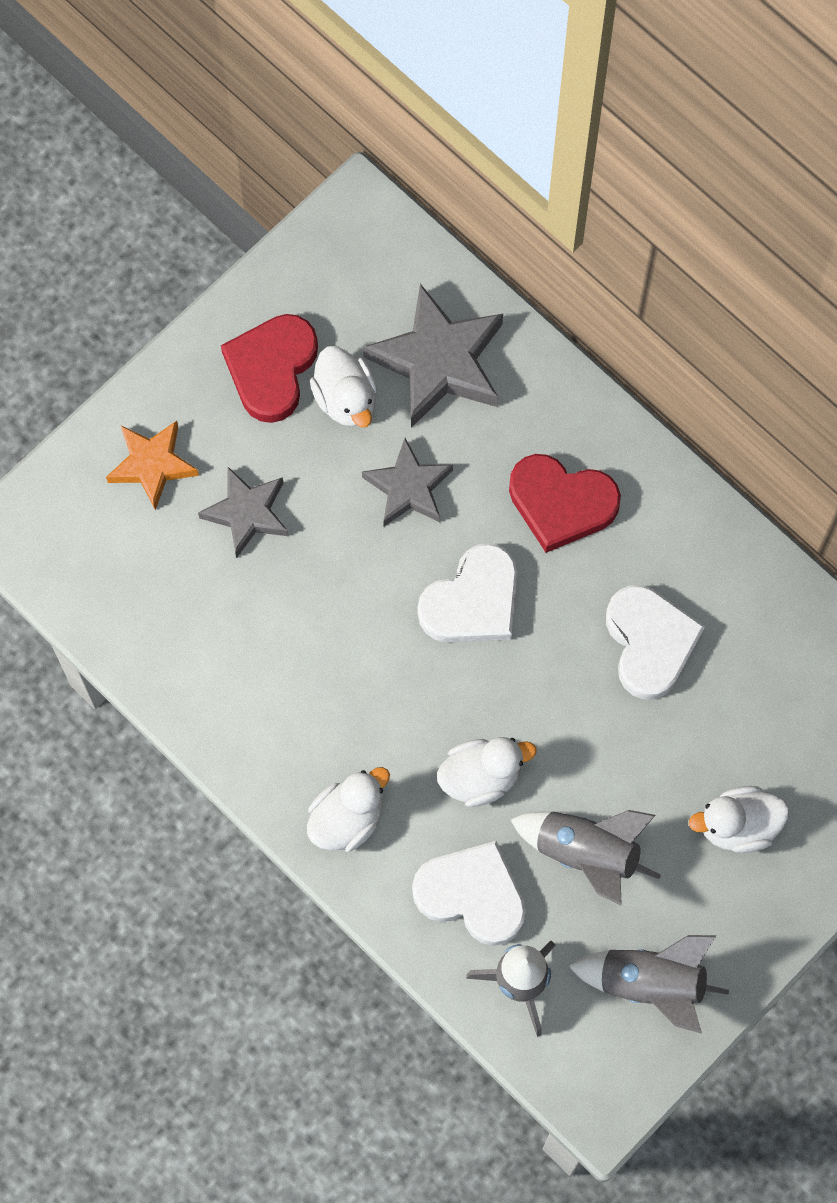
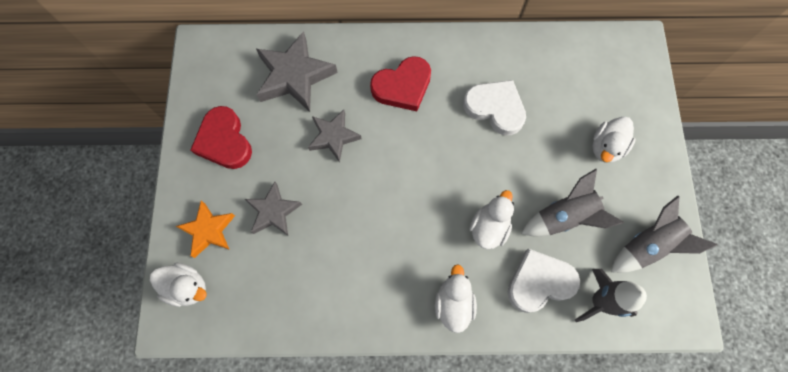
camera: 45 degrees left, 0 degrees up
white duck [310,346,377,428] -> white duck moved to [150,263,207,307]
white heart [418,543,517,643] -> none

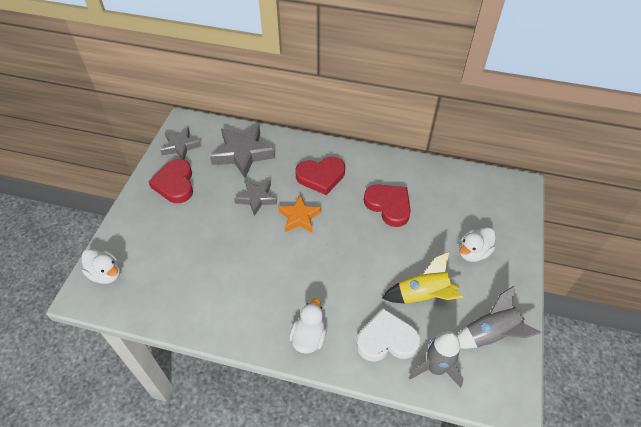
camera: 15 degrees right, 20 degrees down
orange star [175,201,235,258] -> orange star moved to [278,195,321,233]
grey star [245,182,302,235] -> grey star moved to [160,128,201,160]
white heart [463,80,526,136] -> red heart [364,185,411,227]
white duck [469,190,514,249] -> none
grey rocket [521,169,624,236] -> yellow rocket [382,252,463,303]

